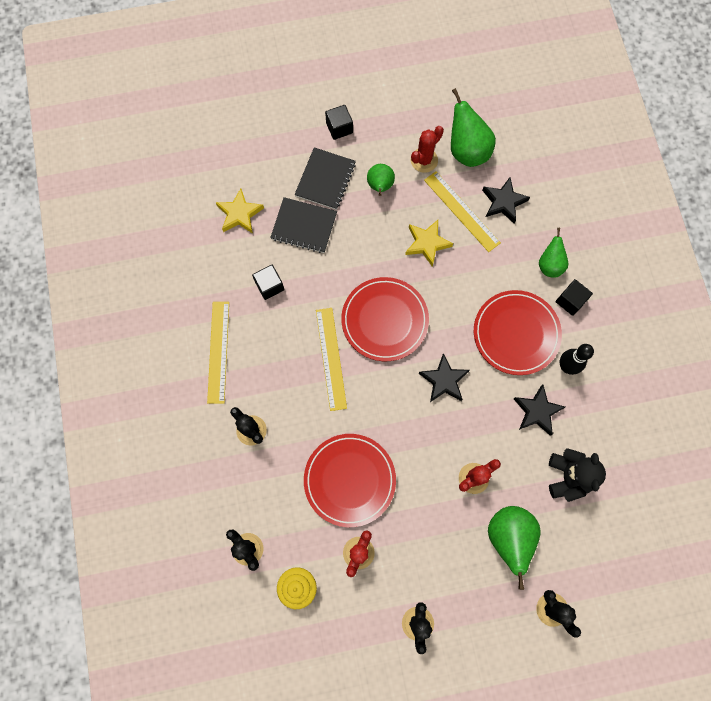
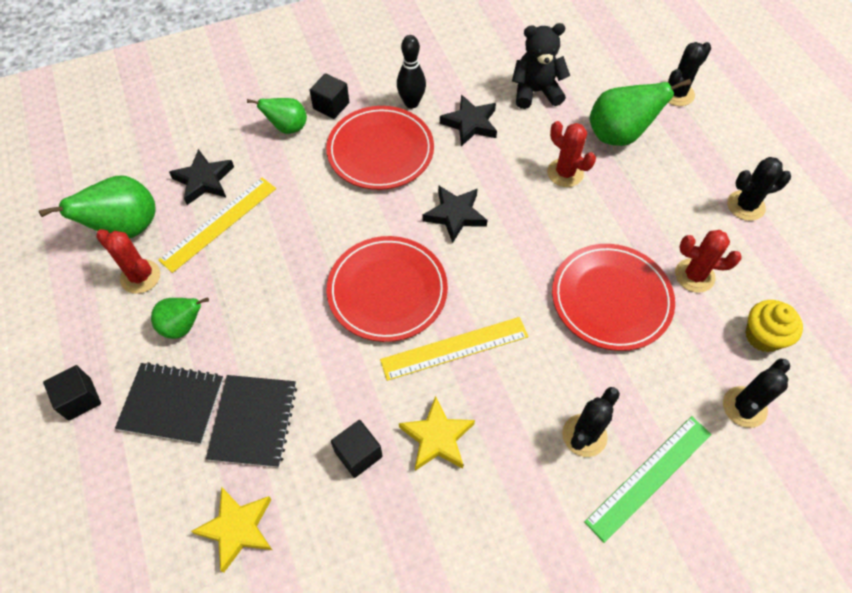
camera: 100 degrees left, 15 degrees down
yellow ruler [207,302,229,404] -> none
yellow star [405,220,453,267] -> yellow star moved to [399,396,475,471]
none -> green ruler [584,416,712,543]

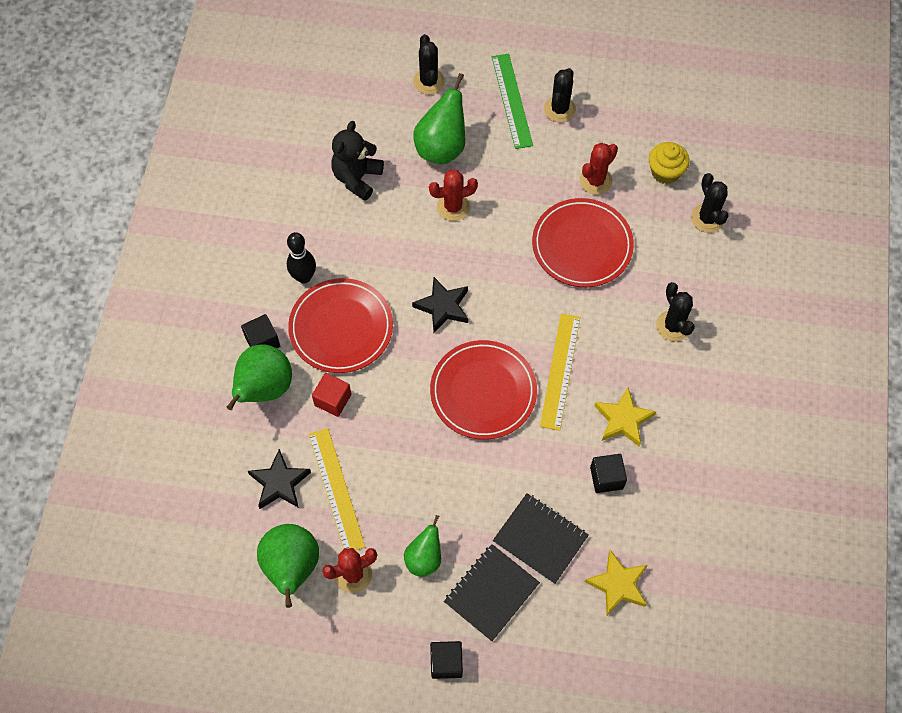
camera: 60 degrees left, 5 degrees up
green pear [247,98,307,134] -> green pear [227,345,292,410], size x1.61
black star [440,95,497,146] -> none
green ruler [584,416,712,543] -> green ruler moved to [492,54,533,149]
none -> red cube [312,373,351,417]

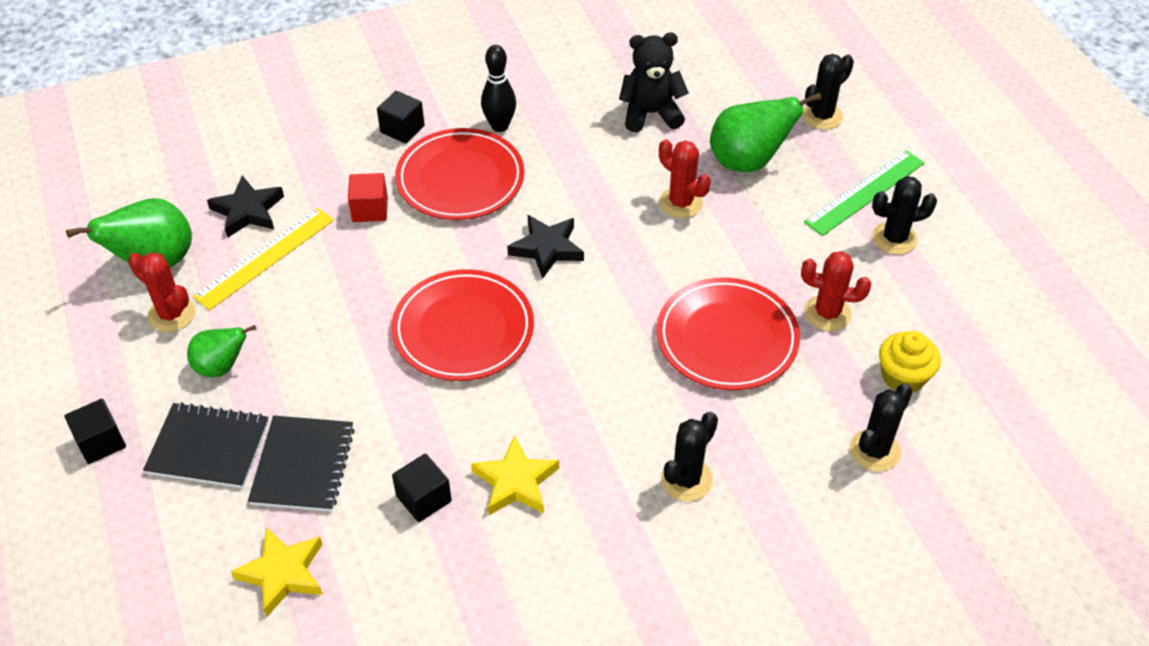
camera: 60 degrees right, 15 degrees down
green pear [227,345,292,410] -> none
yellow ruler [540,313,580,431] -> none

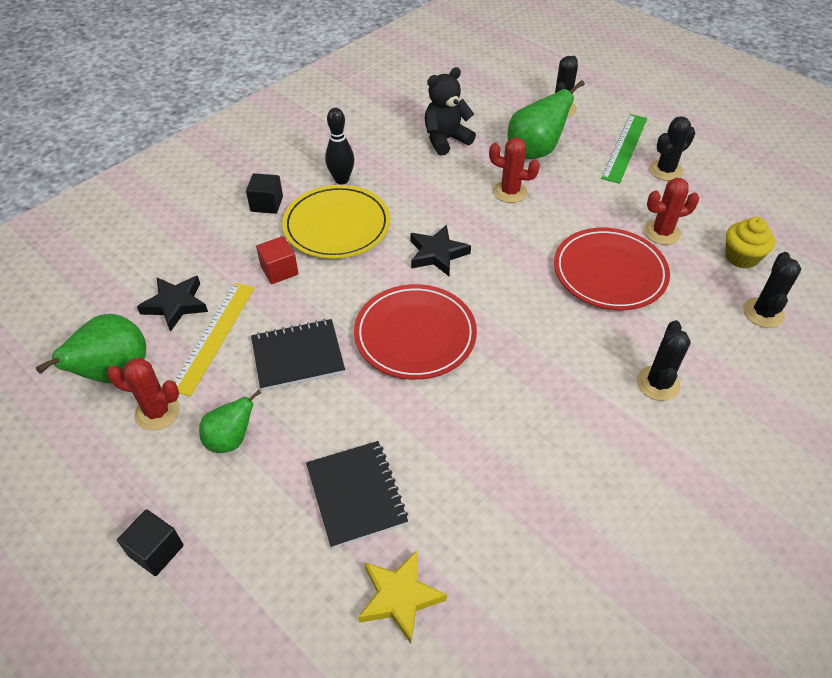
camera: 25 degrees left, 0 degrees up
black notebook [143,402,269,488] -> black notebook moved to [251,319,345,391]
black cube [392,453,452,522] -> none
red plate [395,128,524,220] -> yellow plate [282,185,390,259]
yellow star [471,435,559,515] -> none

